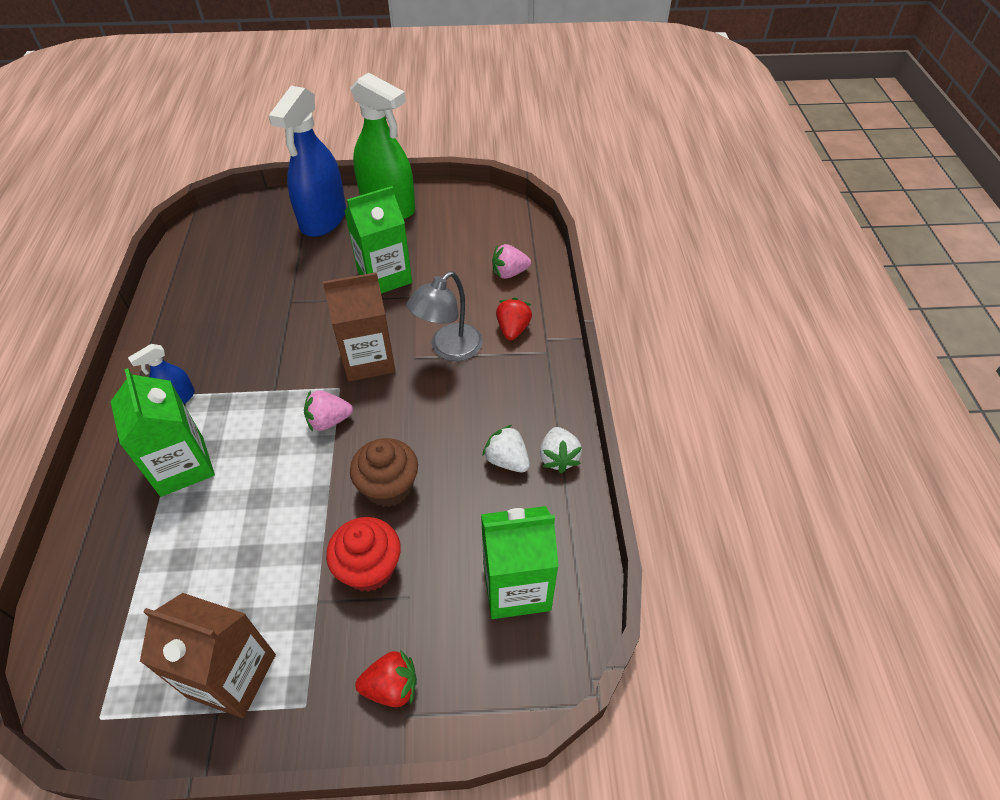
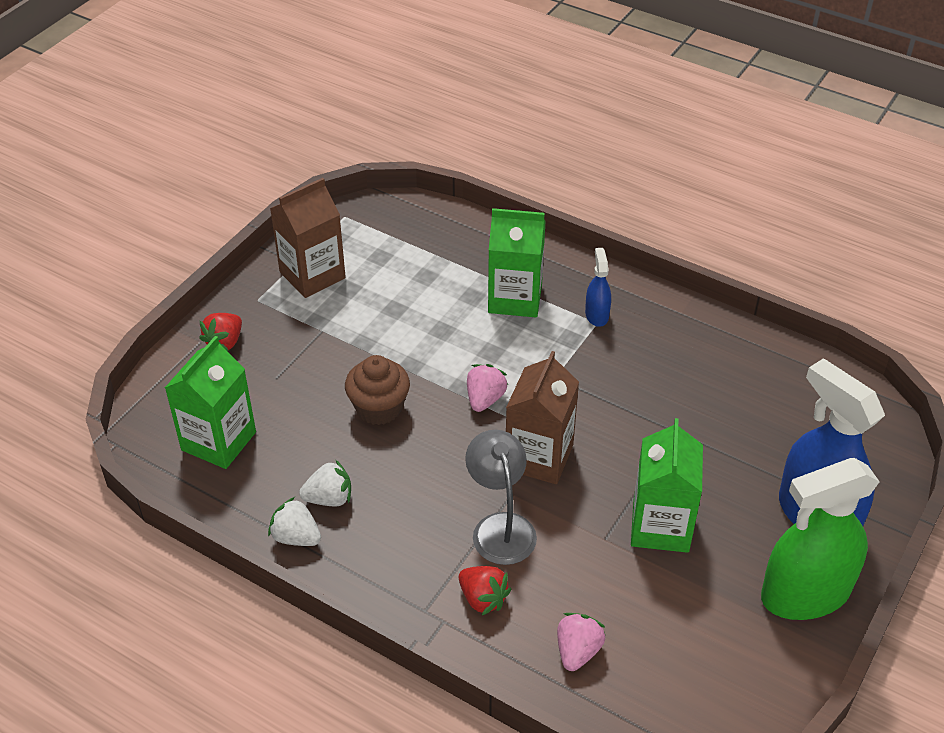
camera: 125 degrees right, 5 degrees down
red cupcake [326,517,401,592] -> none

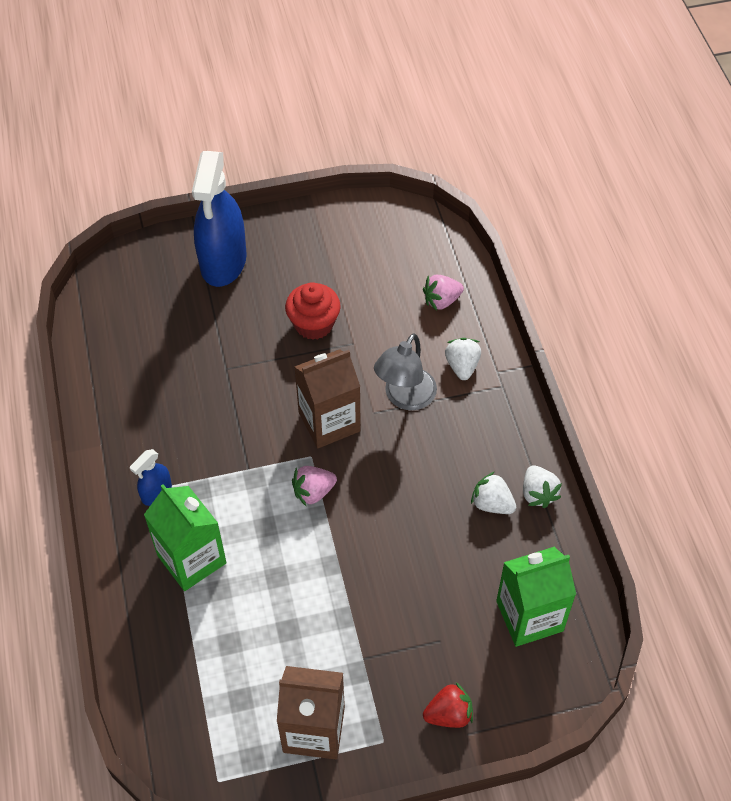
camera: 135 degrees left, 10 degrees up
brown cupcake [345,355,410,425] -> none
red strawberry [459,566,511,615] -> white strawberry [445,338,481,380]
green carton [631,418,703,553] -> red cupcake [285,282,341,340]
green spray bottle [761,458,880,620] -> none

